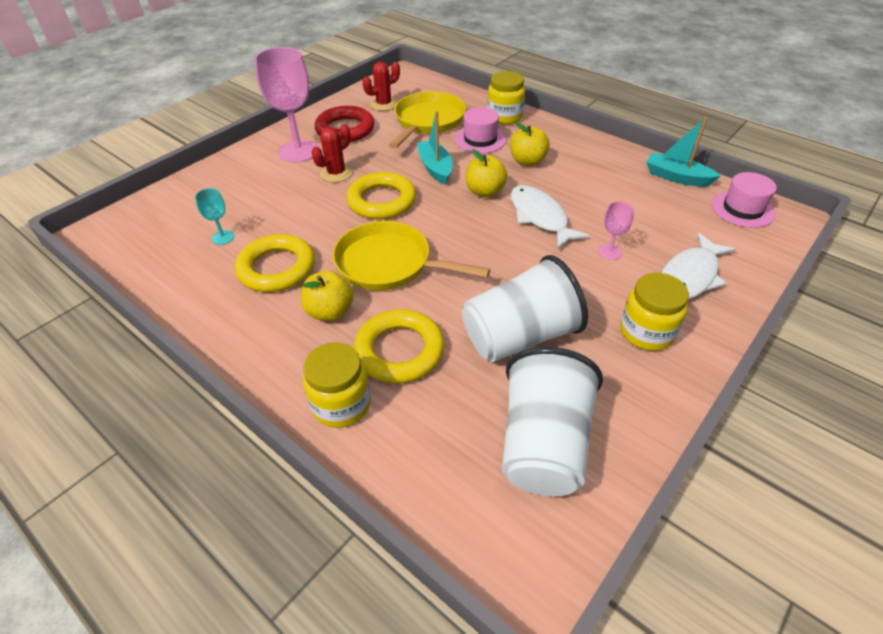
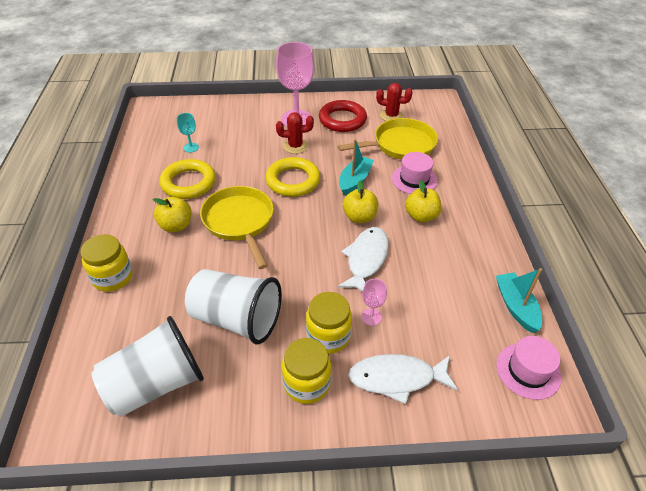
camera: 45 degrees right, 0 degrees up
yellow ring [354,310,444,383] -> none
yellow jar [487,71,525,124] -> yellow jar moved to [306,292,352,354]

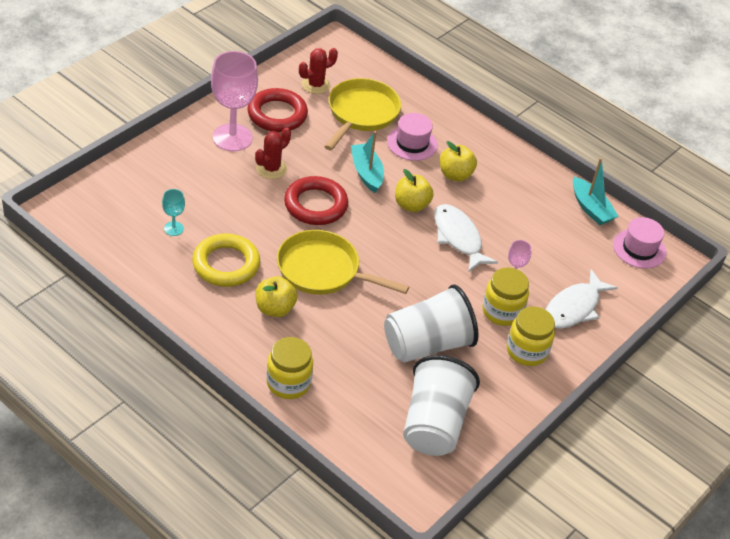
camera: 50 degrees left, 0 degrees up
yellow ring [265,157,320,197] -> red ring [284,176,348,225]
turquoise boat [496,268,542,333] -> turquoise boat turned 150 degrees counterclockwise [573,158,619,225]

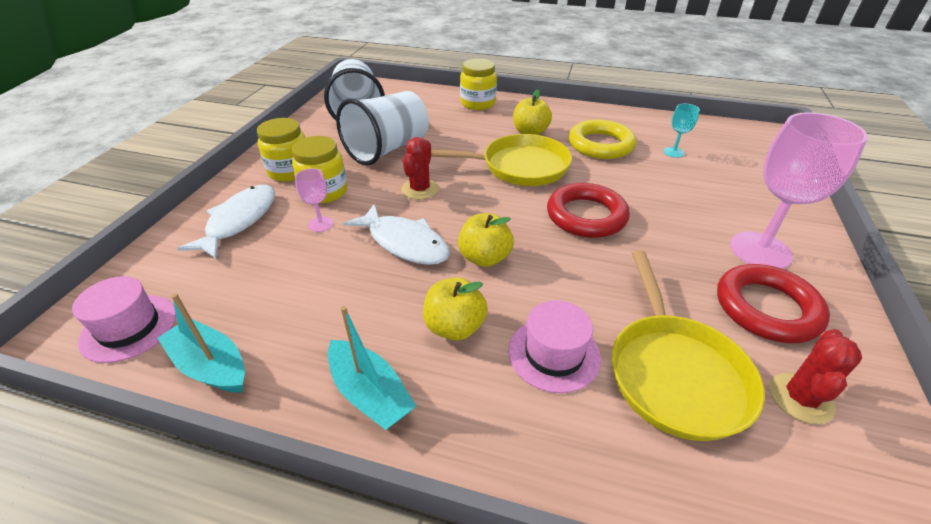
camera: 160 degrees right, 5 degrees down
red cactus [255,127,291,179] -> red cactus moved to [402,137,439,200]
turquoise boat [351,131,384,193] -> turquoise boat moved to [328,306,416,430]

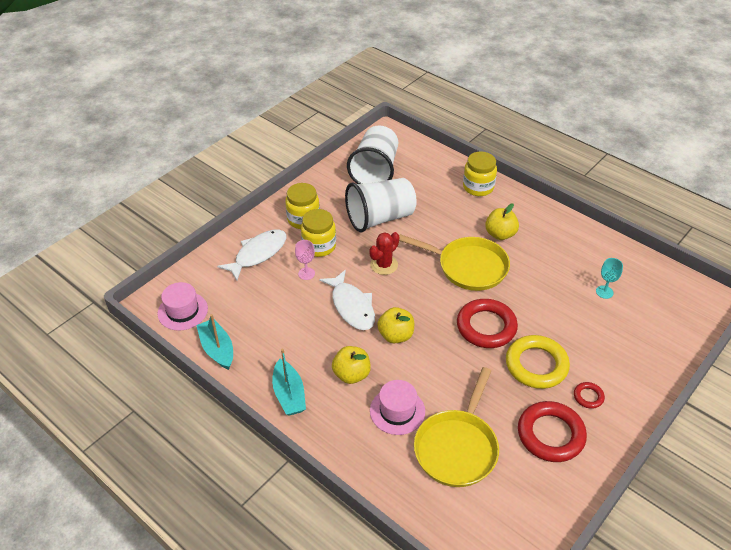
camera: 25 degrees right, 5 degrees up
yellow ring [569,120,636,159] -> yellow ring moved to [506,335,570,389]
pink goblet [730,112,868,269] -> red ring [574,382,605,409]
red cactus [770,329,862,424] -> none

